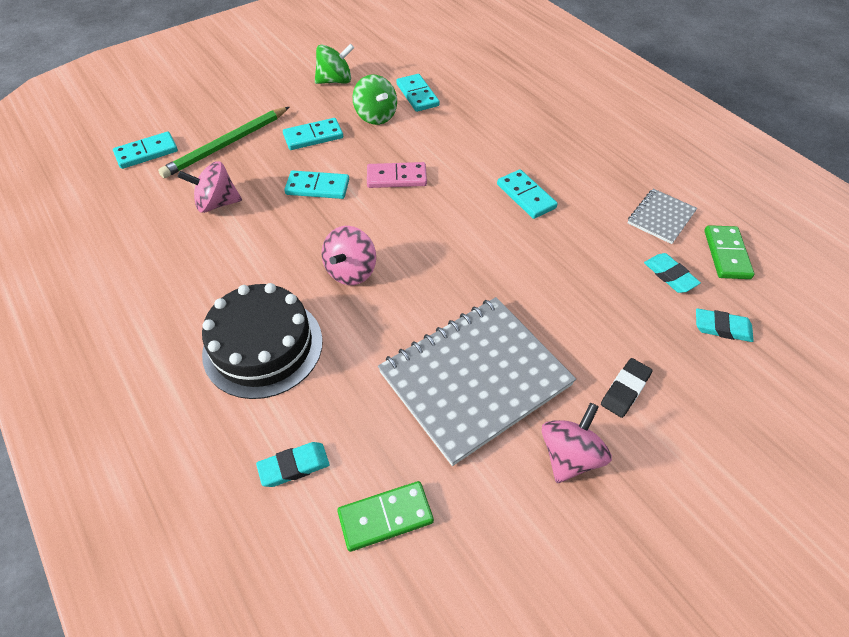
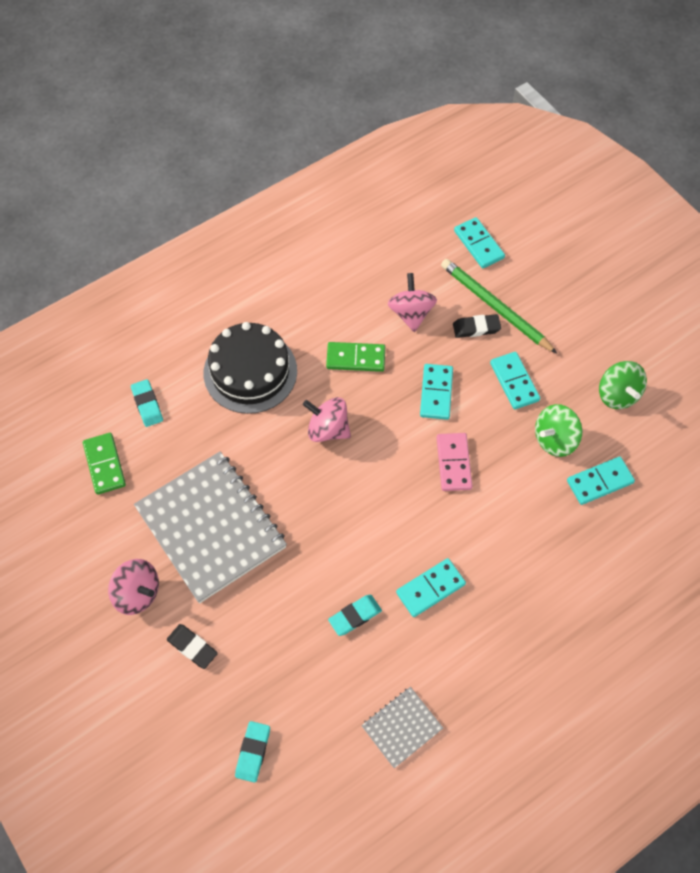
camera: 90 degrees right, 10 degrees up
grey notebook [628,189,697,244] -> grey notebook turned 75 degrees counterclockwise [361,687,443,768]
turquoise eraser [644,253,701,293] -> turquoise eraser moved to [328,595,382,636]
green domino [704,225,754,279] -> green domino moved to [326,342,385,372]
none -> black eraser [453,314,501,338]

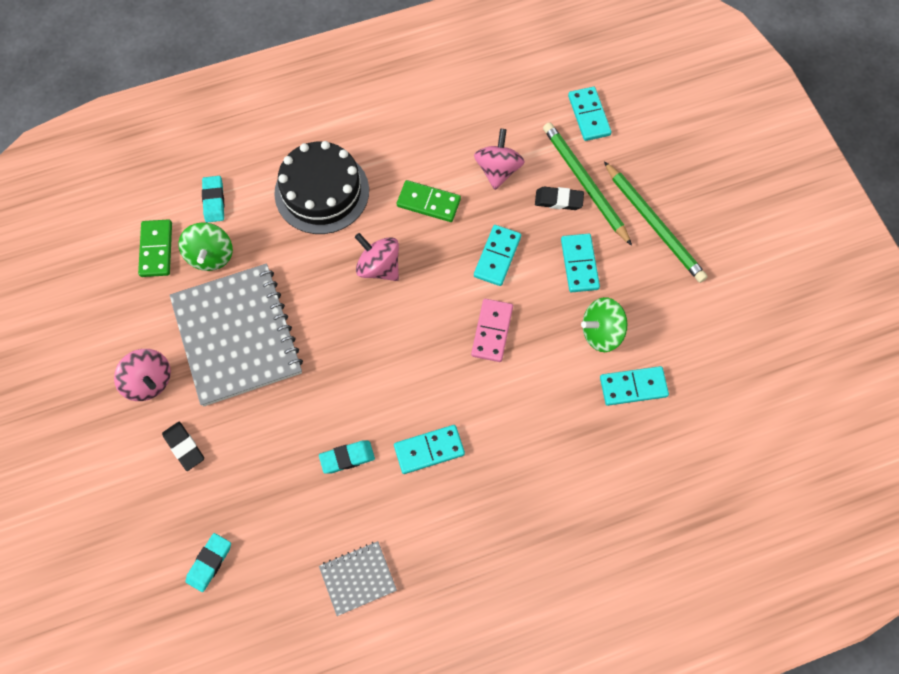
camera: 15 degrees right, 5 degrees up
green spinning top [599,361,647,409] -> green spinning top moved to [178,222,233,271]
none -> green pencil [604,162,708,283]

